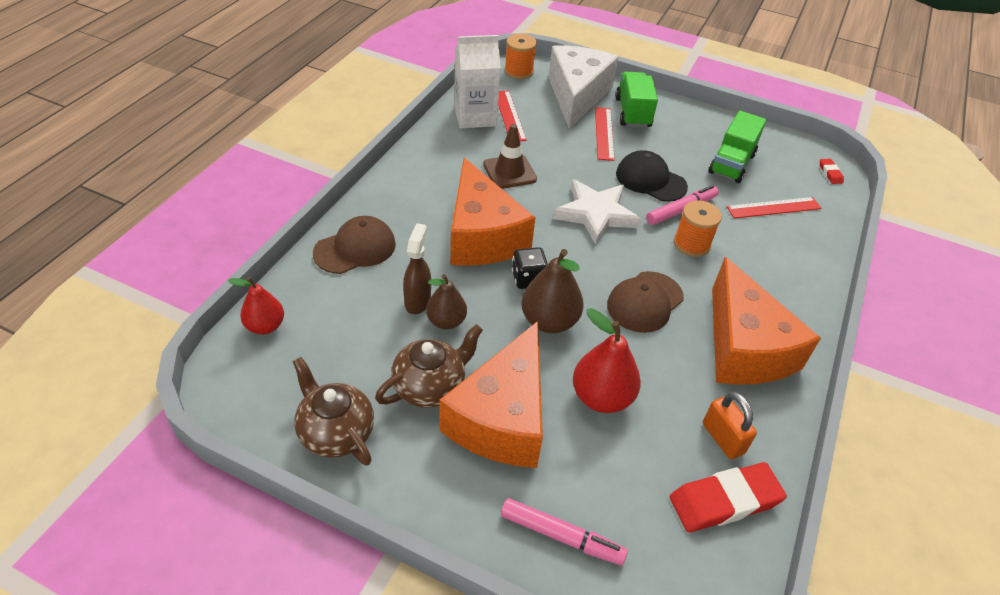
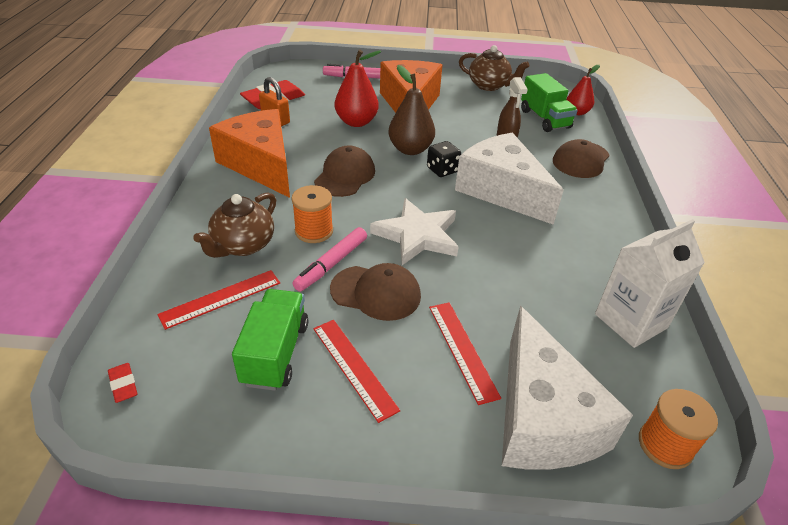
camera: 160 degrees right, 5 degrees down
brown teapot [375,324,483,408] -> brown teapot moved to [193,192,276,258]
brown pear [426,274,467,329] -> none
orange cheese [451,157,536,266] -> white cheese [455,132,564,225]
brown traffic cone [483,124,537,189] -> none
red ruler [498,91,527,141] -> red ruler moved to [313,320,400,423]
green truck [615,72,658,128] -> green truck moved to [521,73,578,132]
black cap [616,150,688,202] -> brown cap [330,263,421,321]

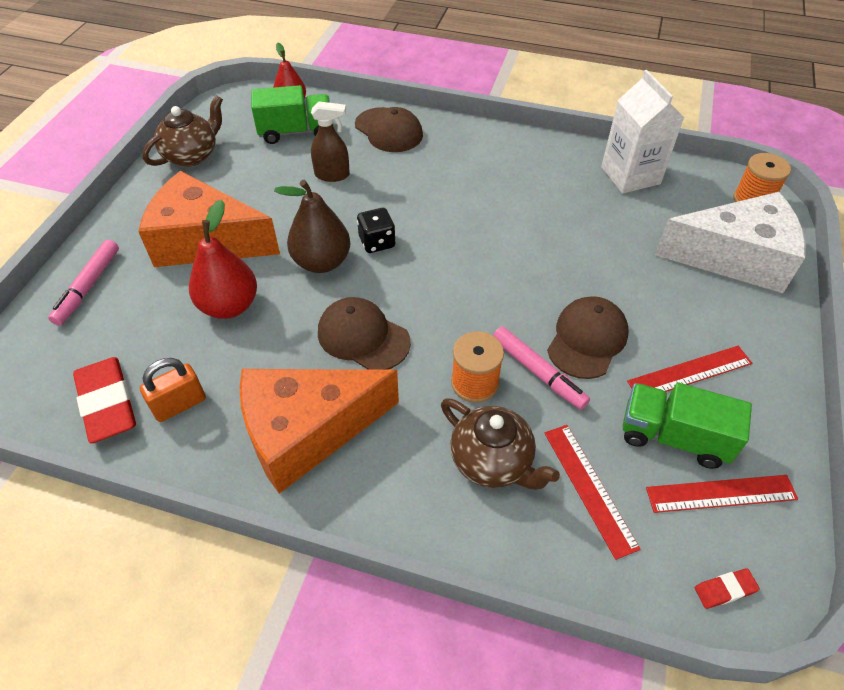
camera: 75 degrees left, 10 degrees up
white star [370,198,459,265] -> none
red ruler [429,302,501,405] -> red ruler moved to [646,475,798,513]
white cheese [455,132,564,225] -> none

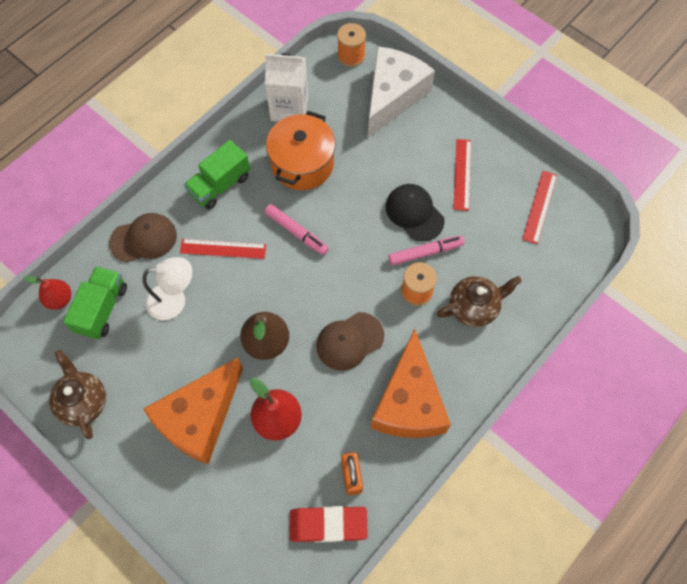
camera: 65 degrees left, 15 degrees up
pink marker [48,240,119,326] -> pink marker moved to [265,204,329,255]
brown spray bottle [311,101,350,182] -> white lamp [143,257,192,320]
black dice [357,208,396,253] -> none
red ruler [544,425,641,560] -> red ruler moved to [180,239,266,259]
brown cap [547,296,629,379] -> black cap [386,184,445,241]
green truck [623,383,752,469] -> green truck moved to [184,140,250,210]
red eraser [694,568,760,609] -> none
none -> orange pot [266,111,336,190]

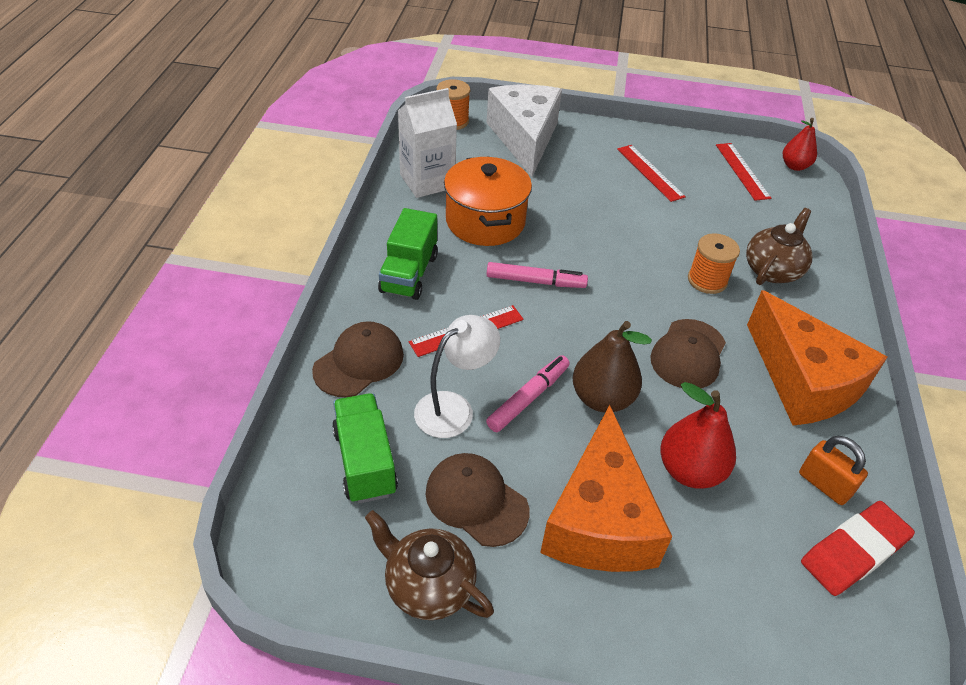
camera: 35 degrees left, 20 degrees down
red pear [23,276,71,310] -> red pear moved to [783,118,817,171]
black cap [386,184,445,241] -> none
pink marker [388,235,465,266] -> pink marker moved to [486,355,570,432]
none -> brown cap [425,453,529,547]

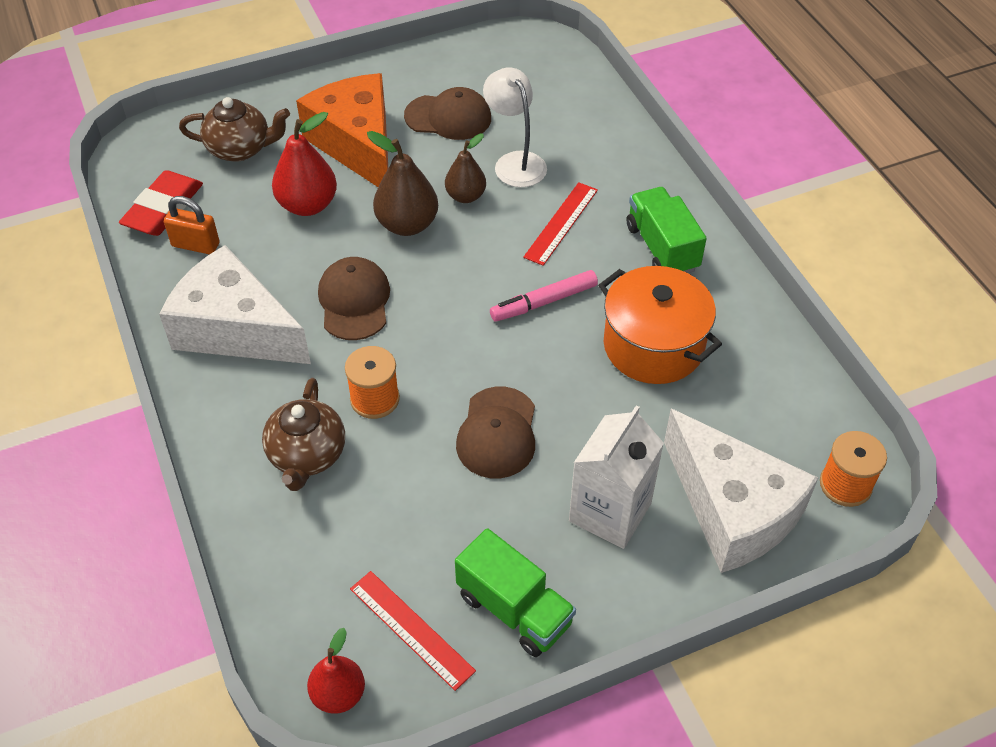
camera: 150 degrees right, 5 degrees up
brown cap [312,321,404,397] -> brown cap moved to [456,387,535,478]
green truck [332,393,398,504] -> green truck moved to [455,528,576,657]
brown teapot [365,510,494,620] -> brown teapot moved to [179,97,290,162]
white carton [398,88,457,198] -> white carton moved to [569,405,664,549]
white lamp [414,315,500,438] -> white lamp turned 135 degrees clockwise [483,67,547,187]
pink marker [486,355,570,432] -> brown pear [445,133,486,203]
red ruler [617,145,686,202] -> none
orange cheese [747,290,887,426] -> white cheese [159,245,311,364]

